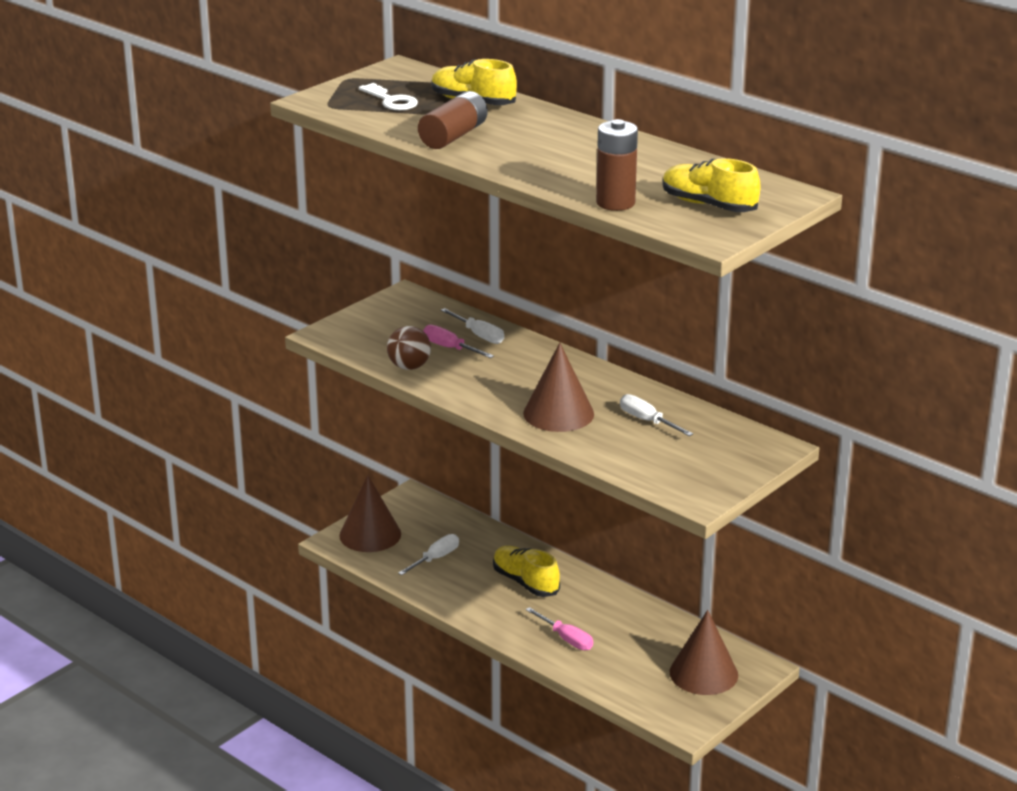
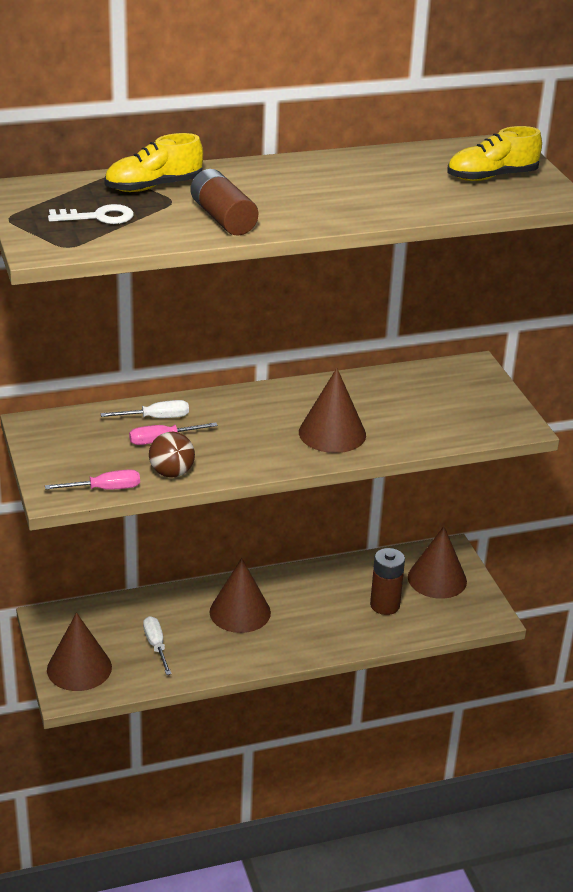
camera: 60 degrees left, 5 degrees up
yellow shoe [493,546,560,597] -> brown cone [209,558,271,633]
pink screwdriver [526,607,593,650] -> pink screwdriver moved to [45,469,140,490]
brown battery [596,119,638,211] -> brown battery moved to [370,548,405,615]
white screwdriver [620,394,693,436] -> none

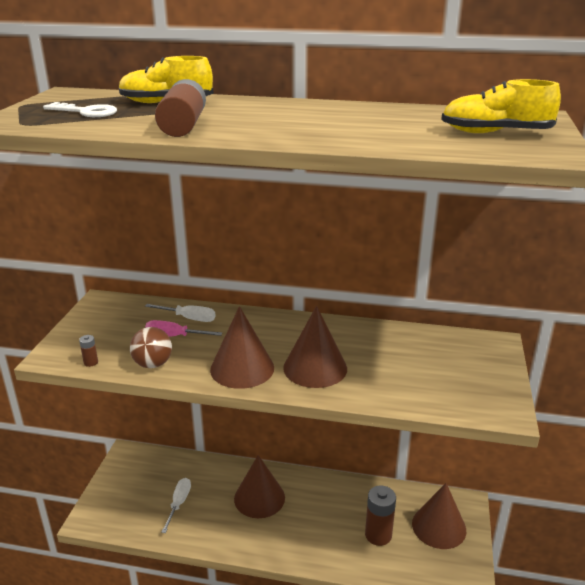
camera: 30 degrees right, 5 degrees down
pink screwdriver [45,469,140,490] -> brown battery [79,335,98,367]
brown cone [47,613,112,691] -> brown cone moved to [210,306,274,389]

